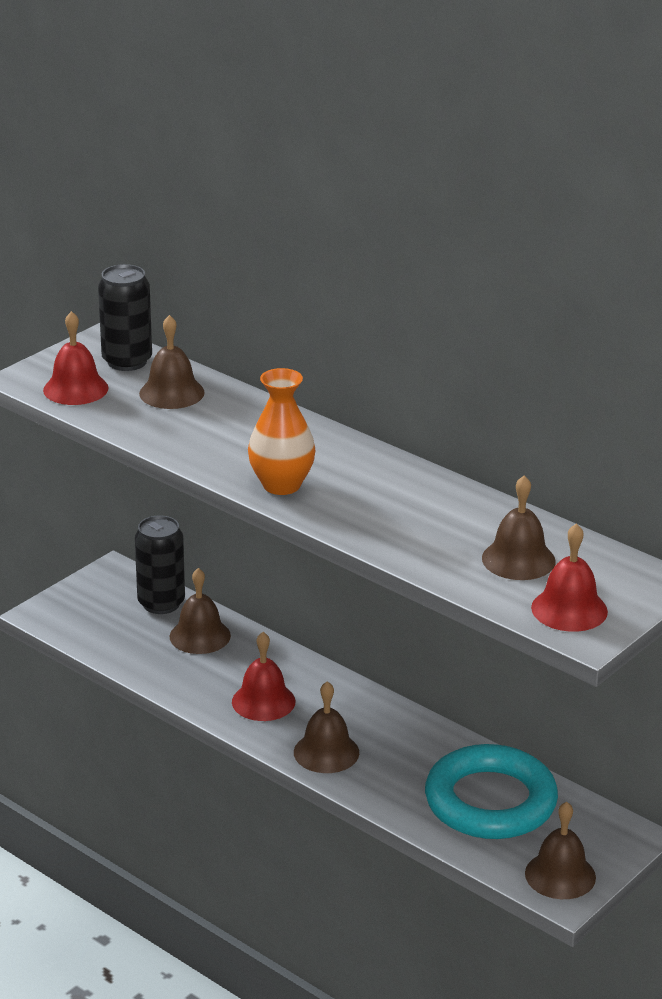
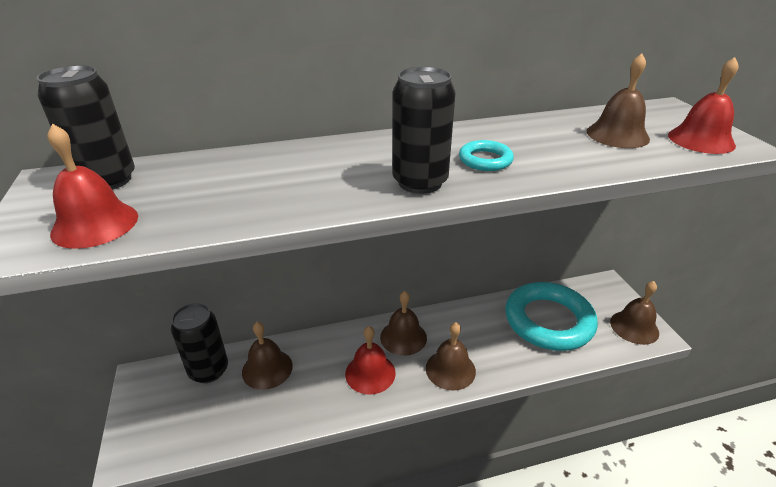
camera: 55 degrees left, 5 degrees up
brown bell [139,315,205,409] -> brown bell moved to [380,291,427,356]
orange vase [248,368,316,495] -> black can [392,66,456,194]
none -> turquoise ring [459,140,514,171]

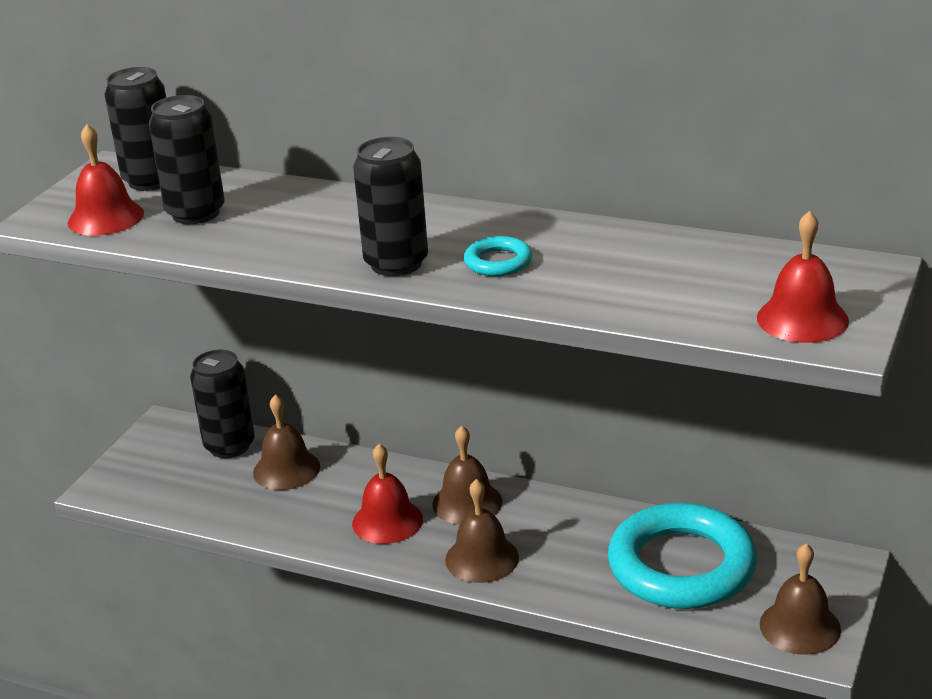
camera: 40 degrees right, 5 degrees down
brown bell [587,53,650,148] -> none
none -> black can [149,95,225,224]

